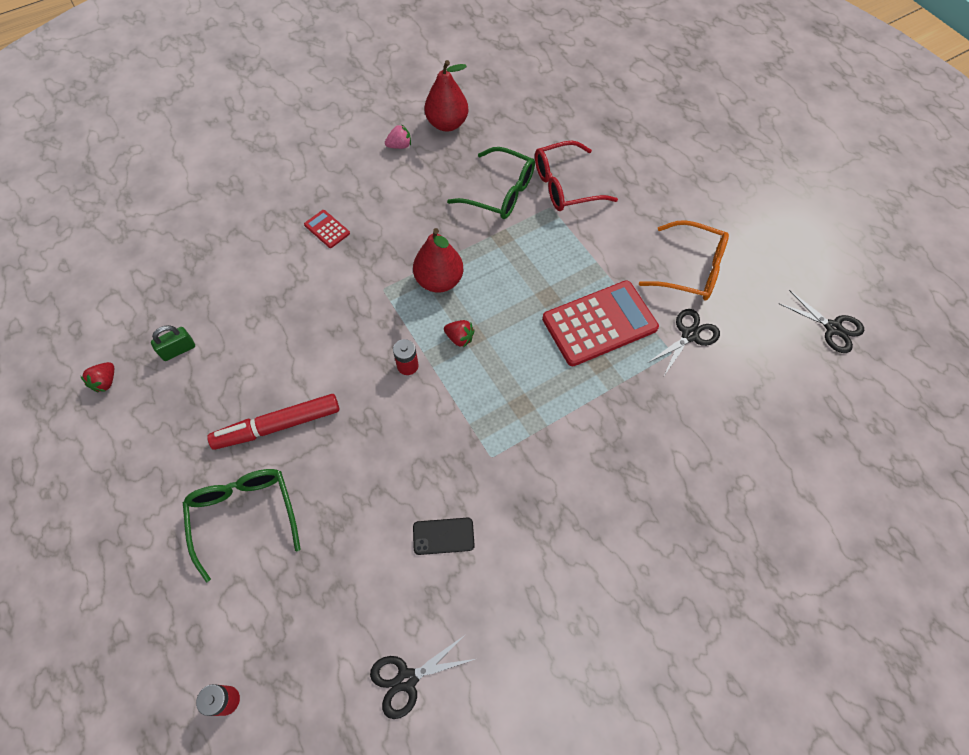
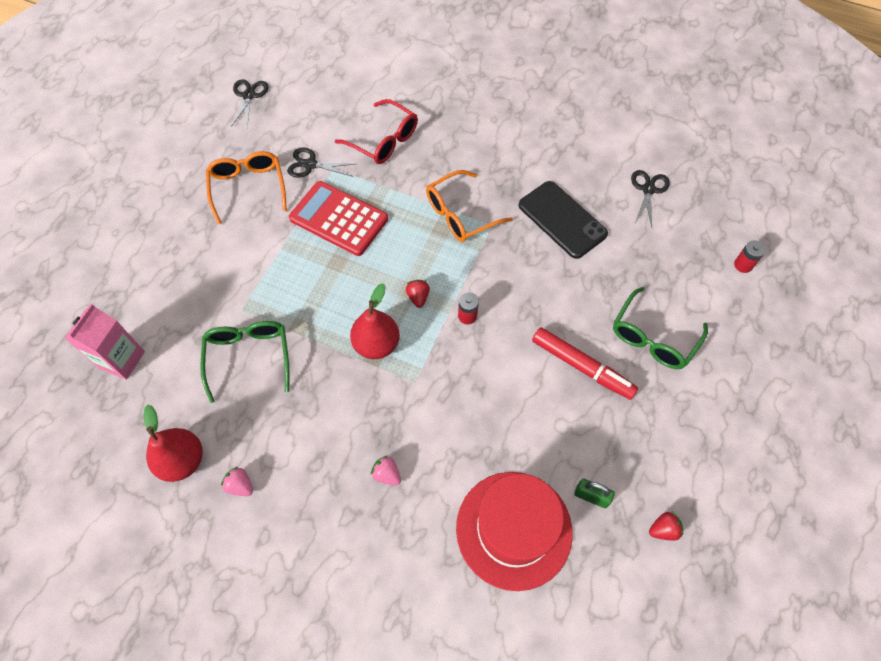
camera: 125 degrees left, 0 degrees up
red calculator [304,210,350,248] -> pink strawberry [371,455,401,485]
black scissors [370,635,475,719] -> black scissors turned 105 degrees counterclockwise [631,170,670,227]
black phone [413,518,475,555] -> black phone [519,181,608,259], size x1.96
red glasses [535,140,618,211] -> red glasses moved to [335,99,418,164]
none -> pink carton [64,304,145,380]
none -> orange glasses [426,170,513,242]
none -> red hat [456,472,573,591]

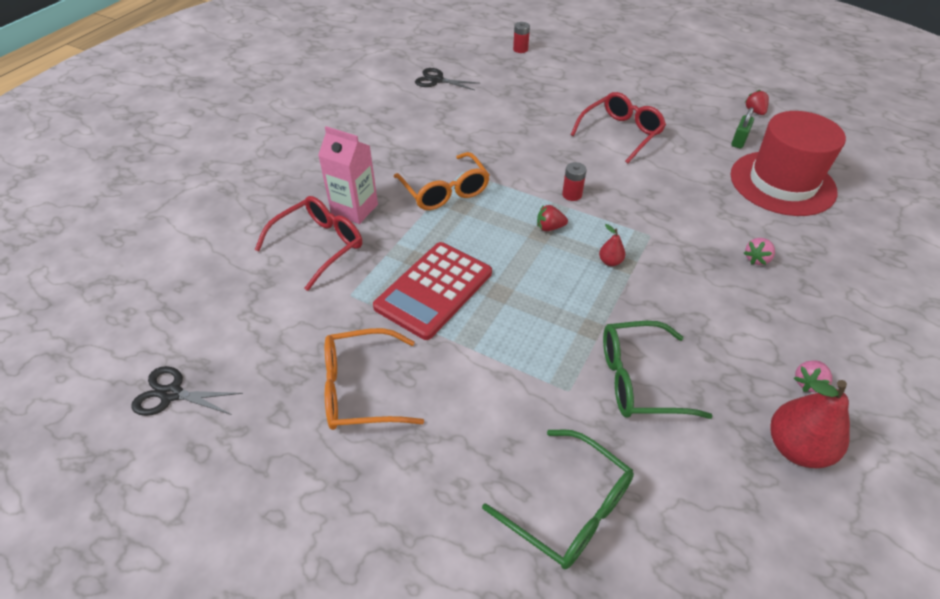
camera: 85 degrees left, 15 degrees down
pink carton [64,304,145,380] -> pink carton moved to [318,126,378,224]
black scissors [287,147,355,178] -> none
red pear [350,283,400,359] -> red pear [599,224,625,266], size x0.47
black phone [519,181,608,259] -> none
red marker [532,327,638,400] -> red glasses [571,92,666,163]
green glasses [613,287,708,369] -> green glasses moved to [482,429,634,569]

